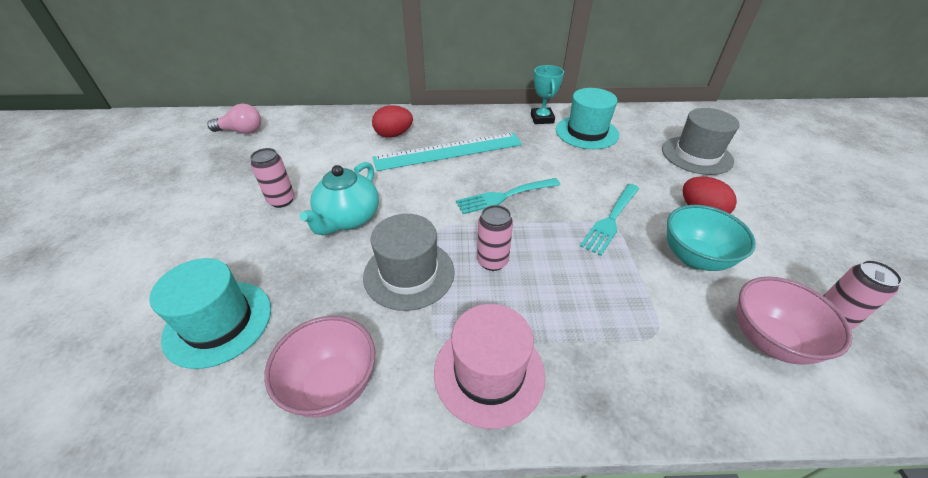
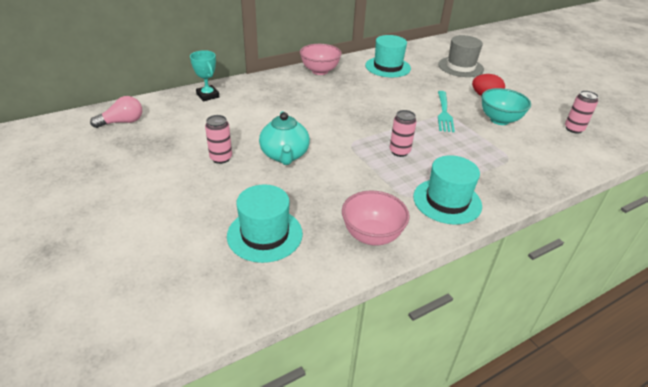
camera: 30 degrees left, 5 degrees down
grey hat [363,214,455,311] -> none
red egg [372,105,413,138] -> none
turquoise ruler [372,133,522,171] -> none
pink hat [434,304,545,429] -> turquoise hat [413,155,482,225]
turquoise fork [456,178,561,214] -> none
turquoise trophy [531,65,564,124] -> turquoise trophy moved to [190,50,219,101]
pink bowl [737,277,852,365] -> pink bowl moved to [300,44,342,75]

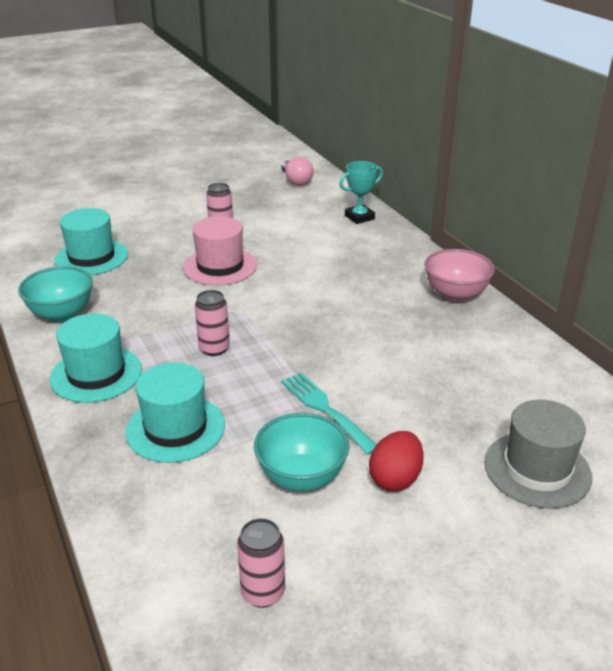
camera: 95 degrees right, 5 degrees down
turquoise teapot [259,111,310,165] -> pink hat [183,216,257,285]
pink bowl [342,191,410,246] -> turquoise bowl [18,266,93,322]
turquoise hat [365,35,411,77] -> turquoise hat moved to [126,362,225,463]
turquoise fork [438,91,455,132] -> turquoise fork turned 45 degrees clockwise [281,372,377,455]

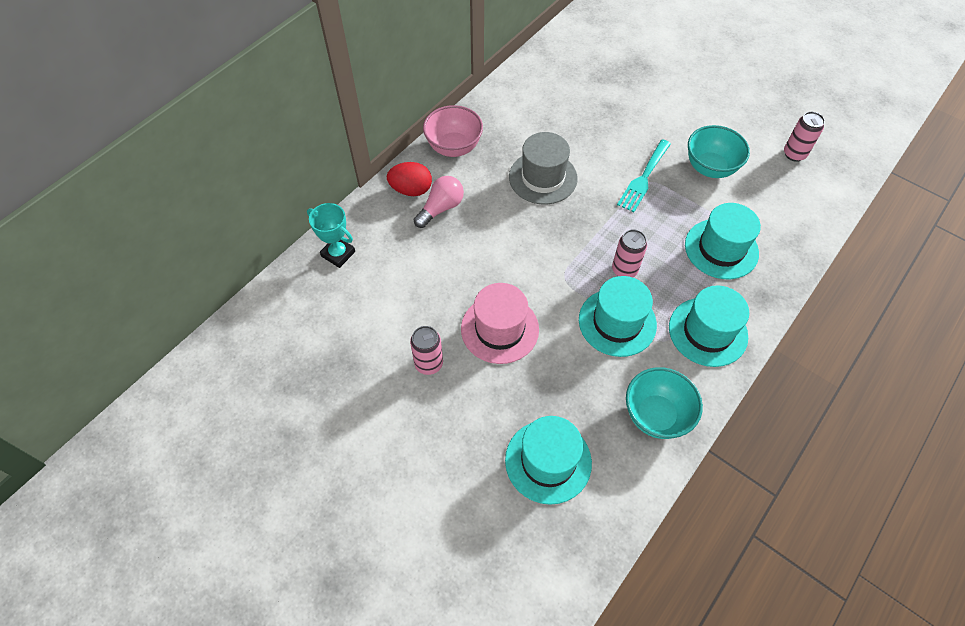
camera: 115 degrees left, 25 degrees up
pink light bulb [281,157,314,186] -> pink light bulb moved to [414,176,464,228]
red egg [369,431,424,491] -> red egg moved to [387,162,432,196]
grey hat [484,400,592,509] -> grey hat moved to [509,132,578,205]
none -> turquoise hat [579,276,657,357]

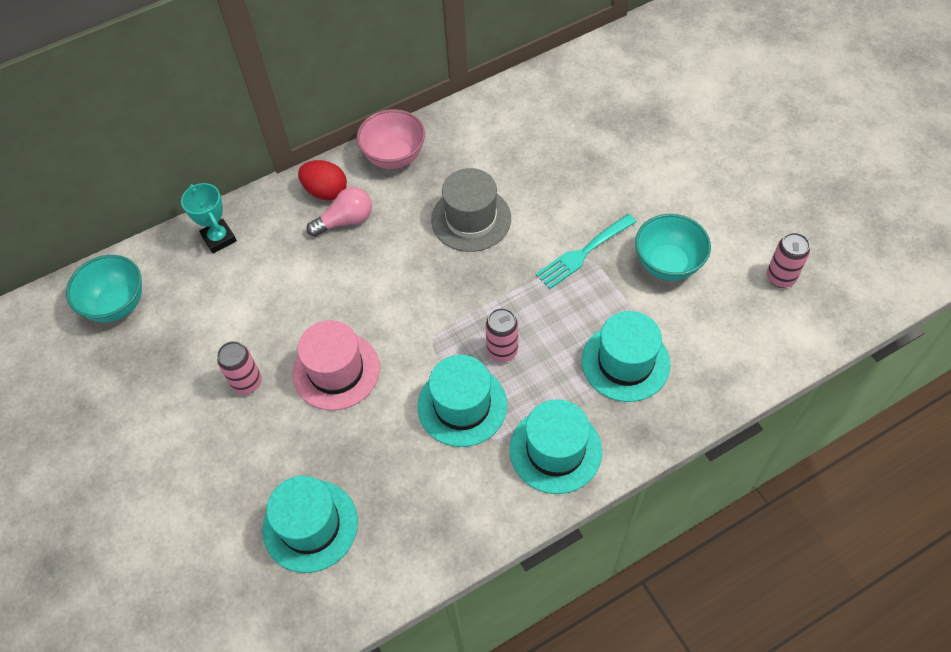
camera: 25 degrees right, 0 degrees up
turquoise bowl [626,367,703,439] -> turquoise bowl moved to [66,255,142,322]

